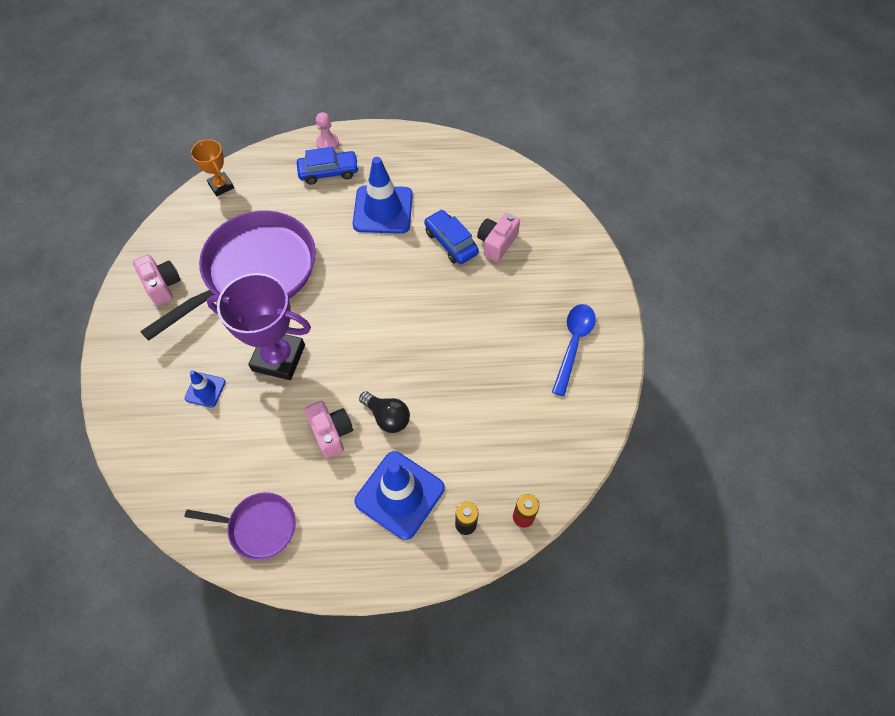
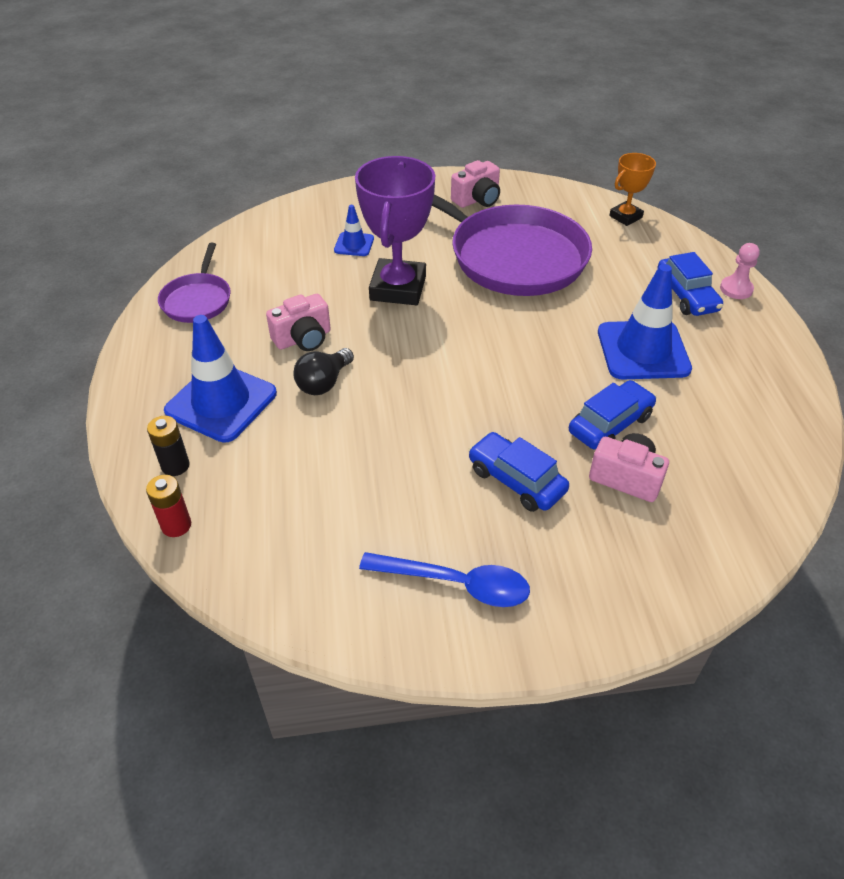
camera: 85 degrees right, 15 degrees down
none -> blue car [468,432,569,512]

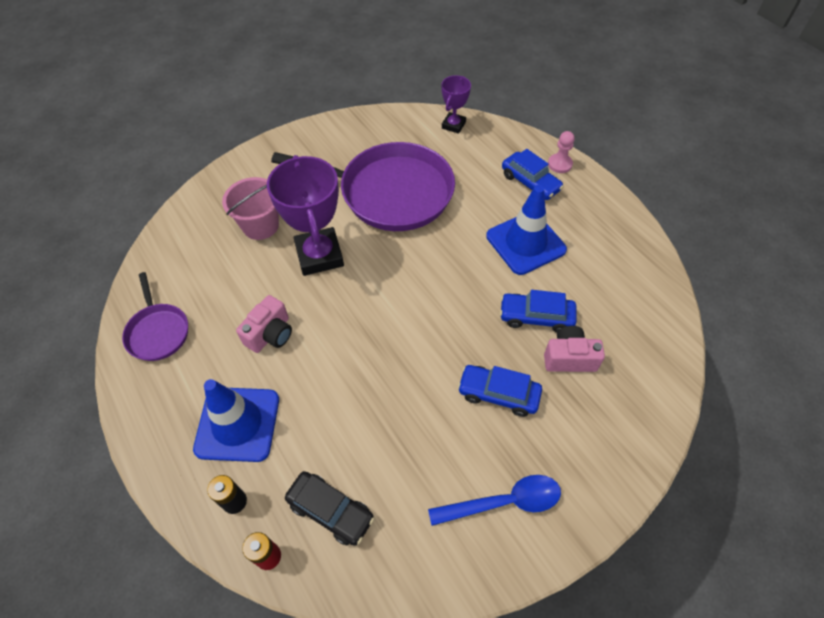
camera: 25 degrees left, 10 degrees up
black light bulb [293,348,354,395] -> none
blue traffic cone [334,205,374,256] -> pink bucket [222,177,279,240]
pink camera [451,160,500,208] -> none
blue car [569,380,657,449] -> blue car turned 105 degrees counterclockwise [500,290,577,333]
orange trophy [609,153,656,226] -> purple trophy [441,75,471,134]
none -> black car [285,471,375,546]

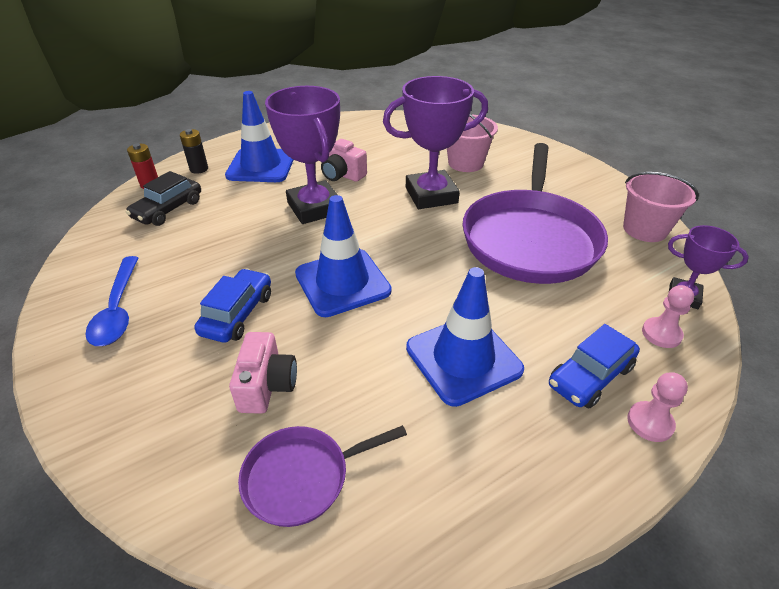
camera: 90 degrees right, 15 degrees down
purple pan [122,272,188,361] -> purple pan moved to [238,425,407,527]
blue car [500,290,577,333] -> none
none -> purple trophy [265,86,340,224]
none -> blue traffic cone [295,195,392,317]
none -> pink bucket [623,172,699,242]
none -> pink pawn [642,285,694,348]

